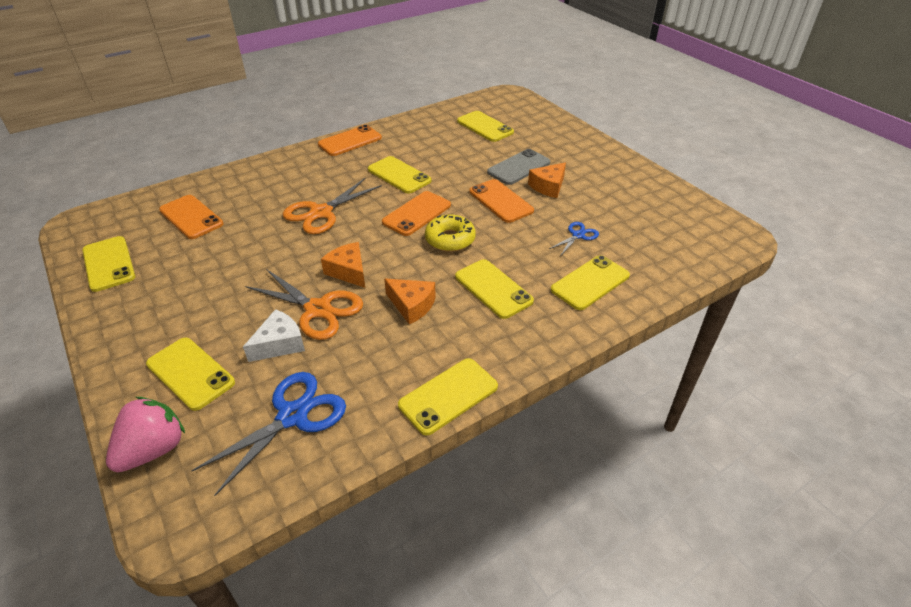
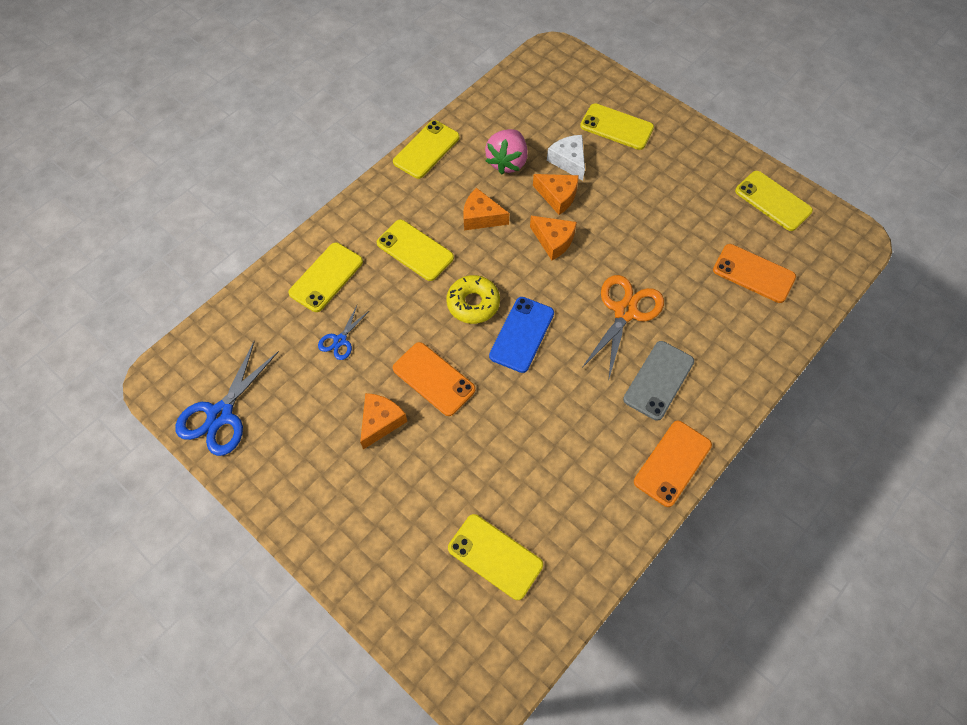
camera: 165 degrees right, 20 degrees up
pink strawberry [106,397,185,472] -> pink strawberry moved to [485,129,528,175]
blue scissors [191,372,346,496] -> blue scissors moved to [175,341,279,456]
white cheese [243,309,305,362] -> white cheese turned 120 degrees clockwise [547,135,585,181]
orange scissors [245,269,363,340] -> orange cheese [533,174,579,215]
yellow phone [368,156,432,193] -> none
orange phone [382,191,451,236] -> blue phone [489,297,554,373]
grey phone [487,149,550,185] -> grey phone moved to [623,341,694,421]

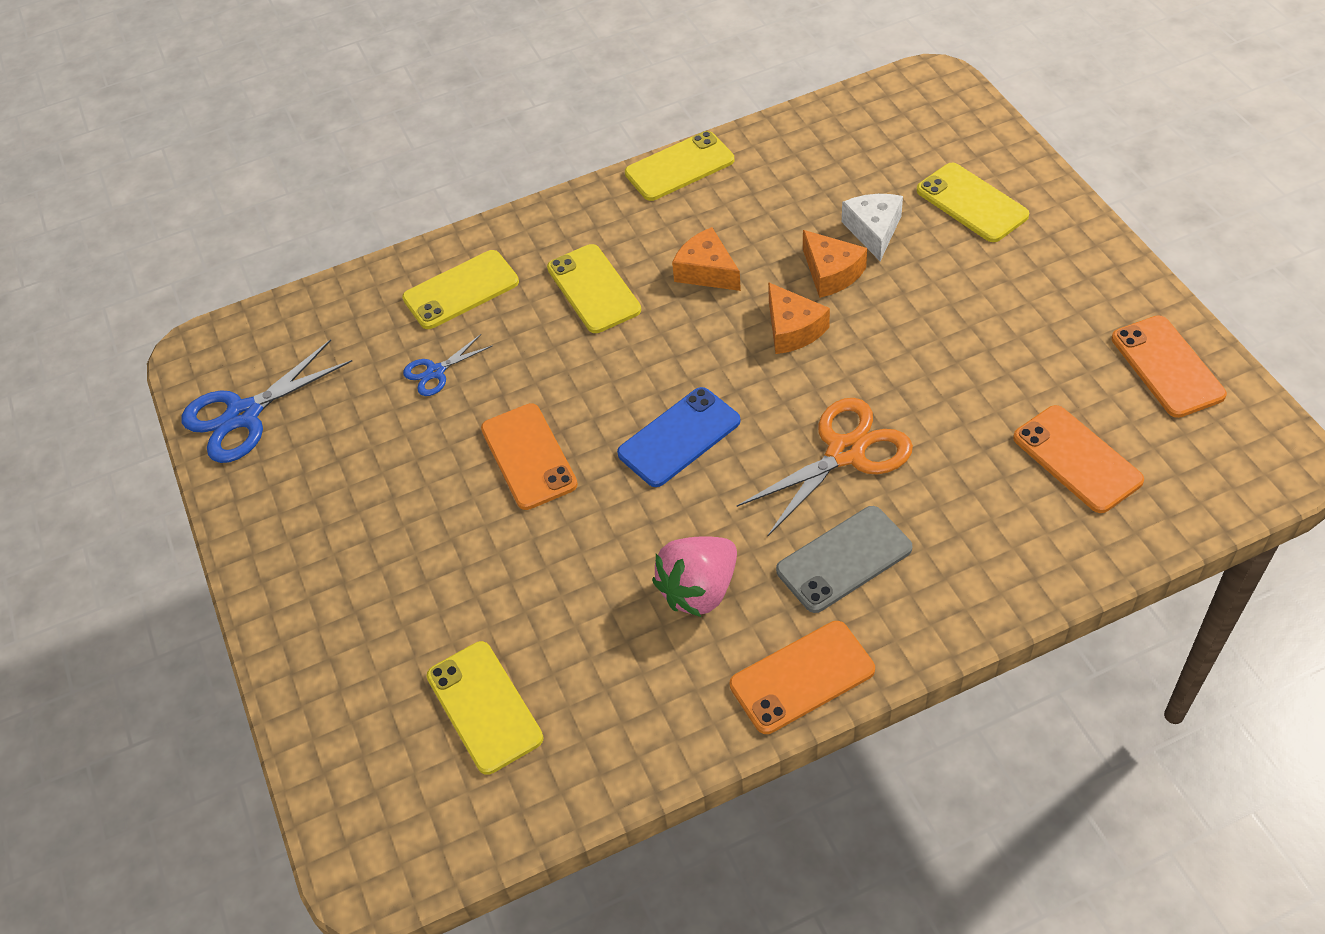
camera: 30 degrees right, 10 degrees down
orange cheese [360,393,407,450] -> none
yellow donut [446,275,500,324] -> none
pink strawberry [485,129,528,175] -> pink strawberry moved to [652,536,737,617]
yellow phone [735,171,813,231] -> orange phone [1111,316,1227,418]

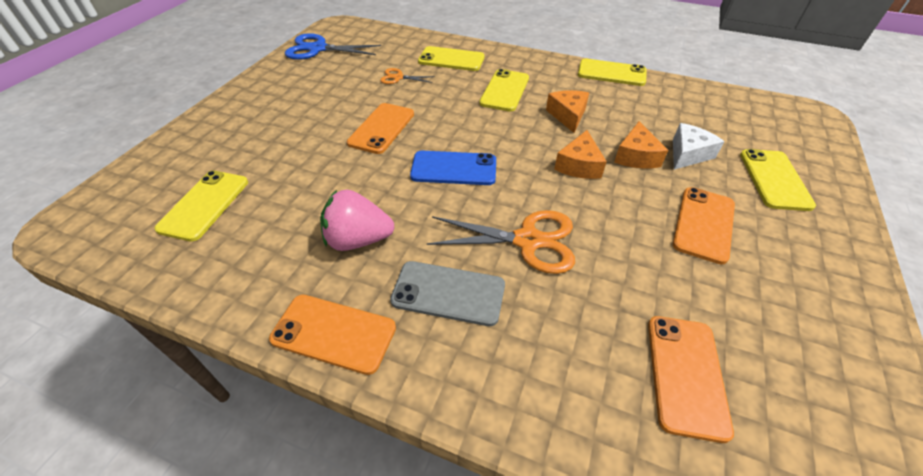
camera: 40 degrees right, 5 degrees down
blue scissors [403,334,493,396] -> orange scissors [380,68,435,84]
orange phone [1111,316,1227,418] -> orange phone moved to [673,187,735,264]

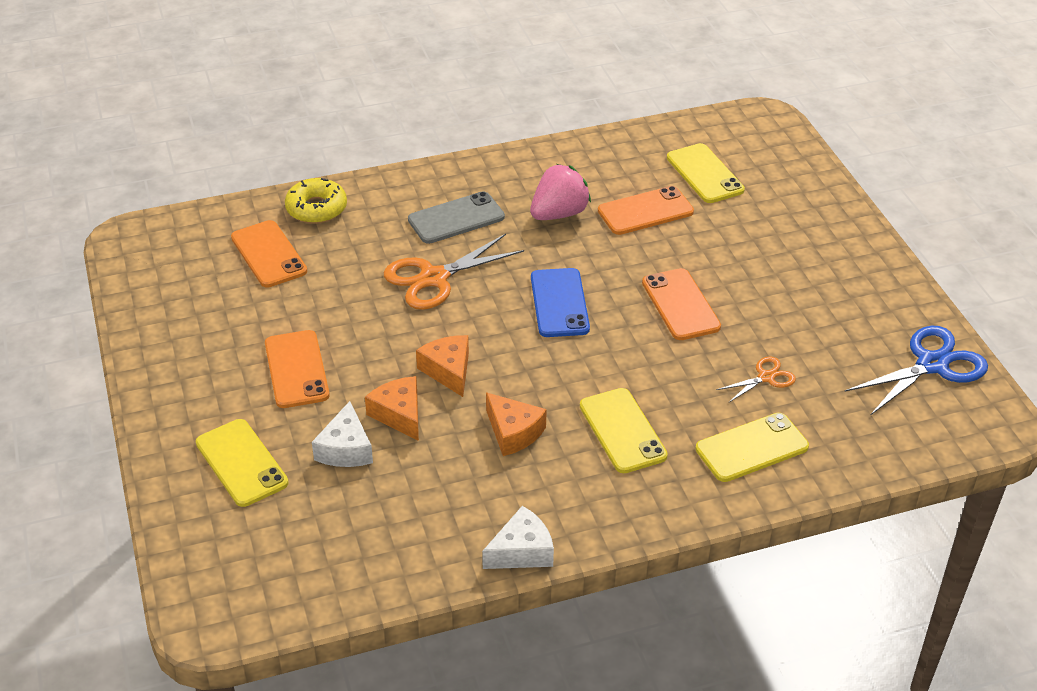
camera: 140 degrees right, 5 degrees down
orange phone [269,295,396,375] -> orange phone moved to [598,186,694,235]
blue phone [410,151,496,185] -> blue phone turned 60 degrees counterclockwise [531,268,590,337]
yellow phone [578,59,647,86] -> white cheese [482,506,554,569]
none -> yellow donut [285,178,347,224]

